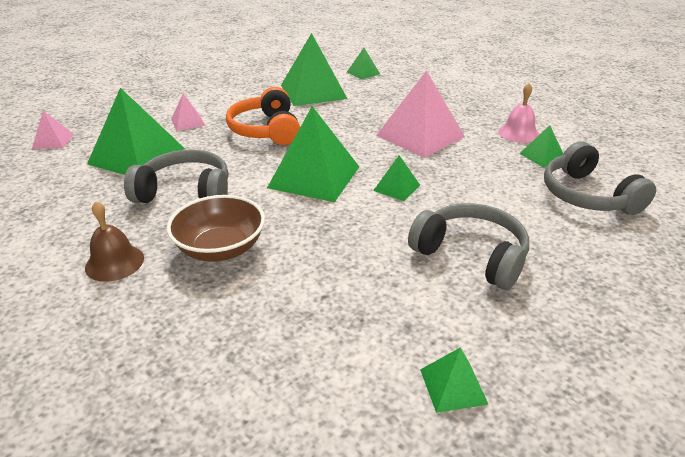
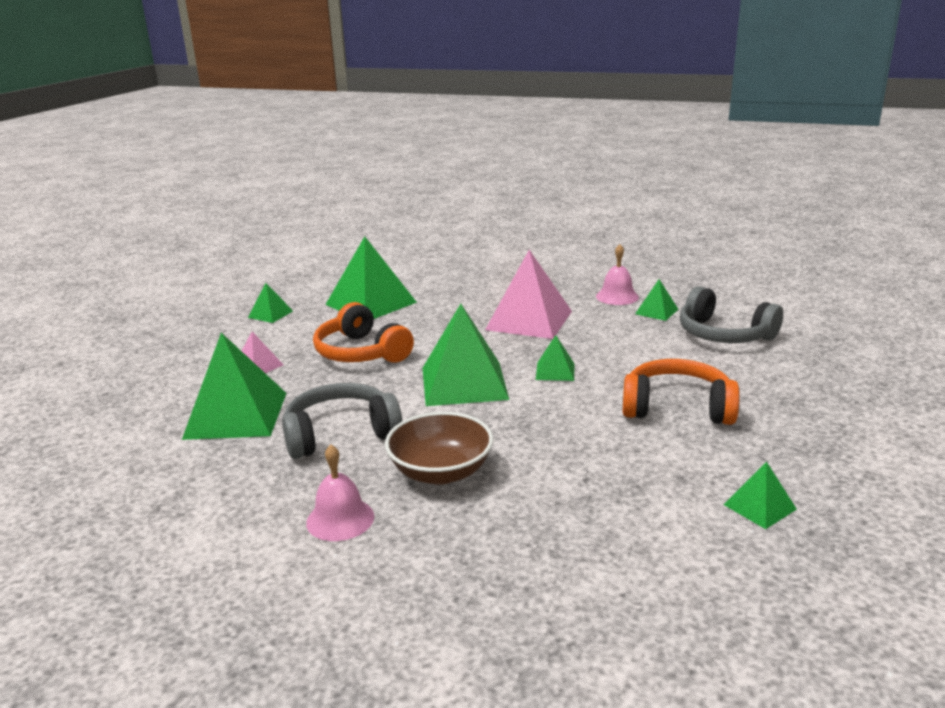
camera: 25 degrees left, 10 degrees down
pink pyramid [32,111,74,149] -> none
brown bell [85,201,144,282] -> pink bell [306,445,374,541]
green pyramid [347,48,380,80] -> green pyramid moved to [248,283,293,323]
grey headphones [408,203,529,290] -> orange headphones [623,359,740,425]

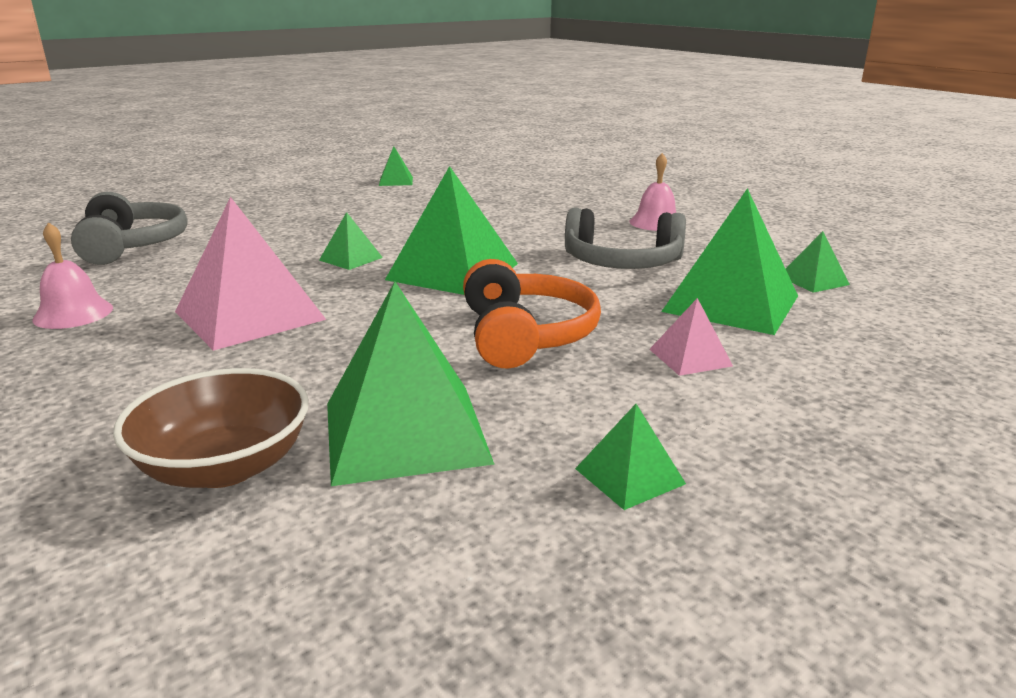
camera: 150 degrees left, 0 degrees up
brown bowl [385,412,493,485] -> brown bowl moved to [113,368,309,488]
orange headphones [623,359,740,425] -> none
green pyramid [635,279,678,321] -> green pyramid moved to [786,231,850,293]

